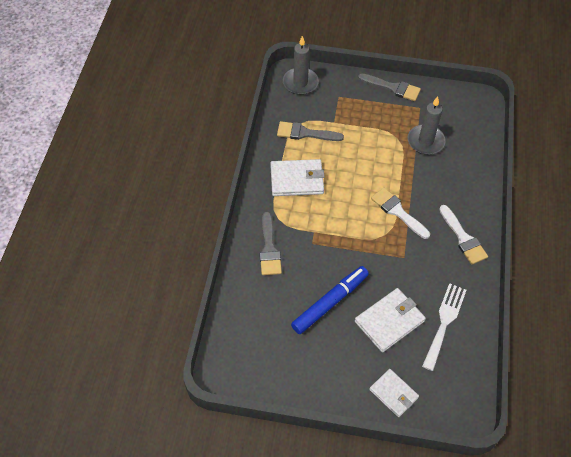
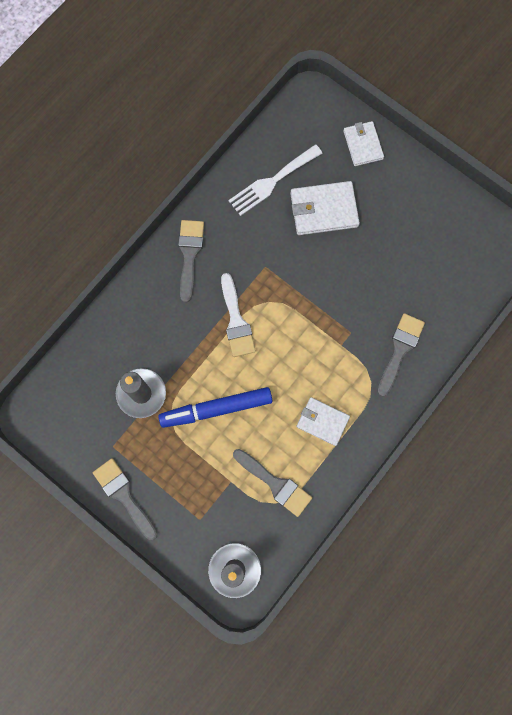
camera: 150 degrees left, 20 degrees up
white wallet [270,159,325,196] -> white wallet [297,397,350,446], size x0.67
blue marker [291,266,369,334] -> blue marker moved to [158,387,272,428]
white brush [439,205,488,265] -> grey brush [178,220,204,303]

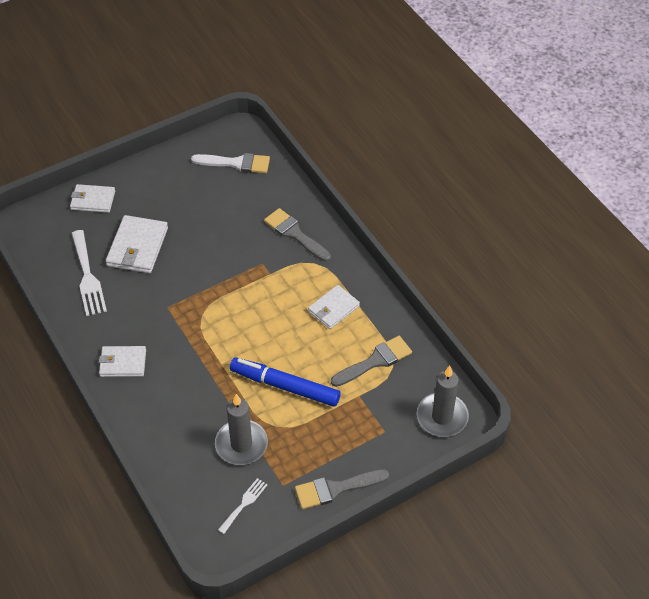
camera: 70 degrees left, 25 degrees down
blue marker [158,387,272,428] -> blue marker turned 105 degrees clockwise [230,357,341,407]
grey brush [178,220,204,303] -> white wallet [99,346,146,377]
white brush [221,273,256,357] -> white brush moved to [191,153,270,173]
none -> white fork [218,478,268,534]

